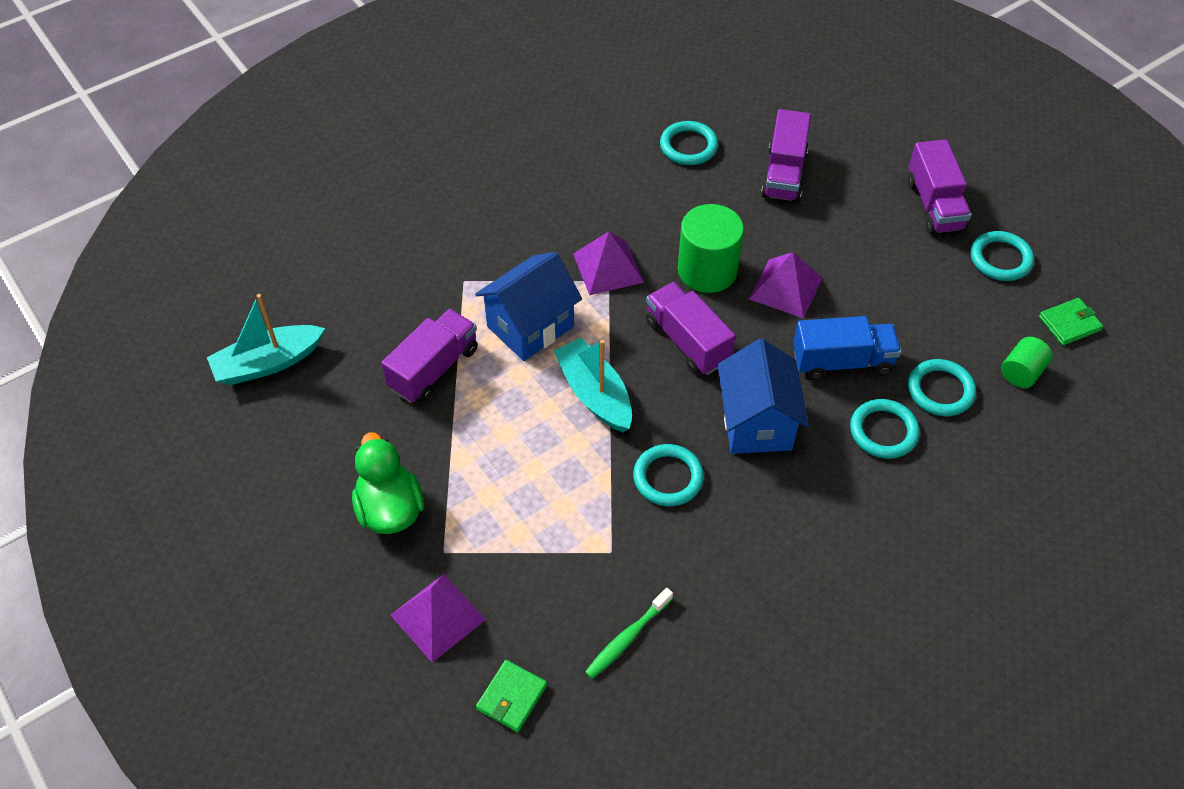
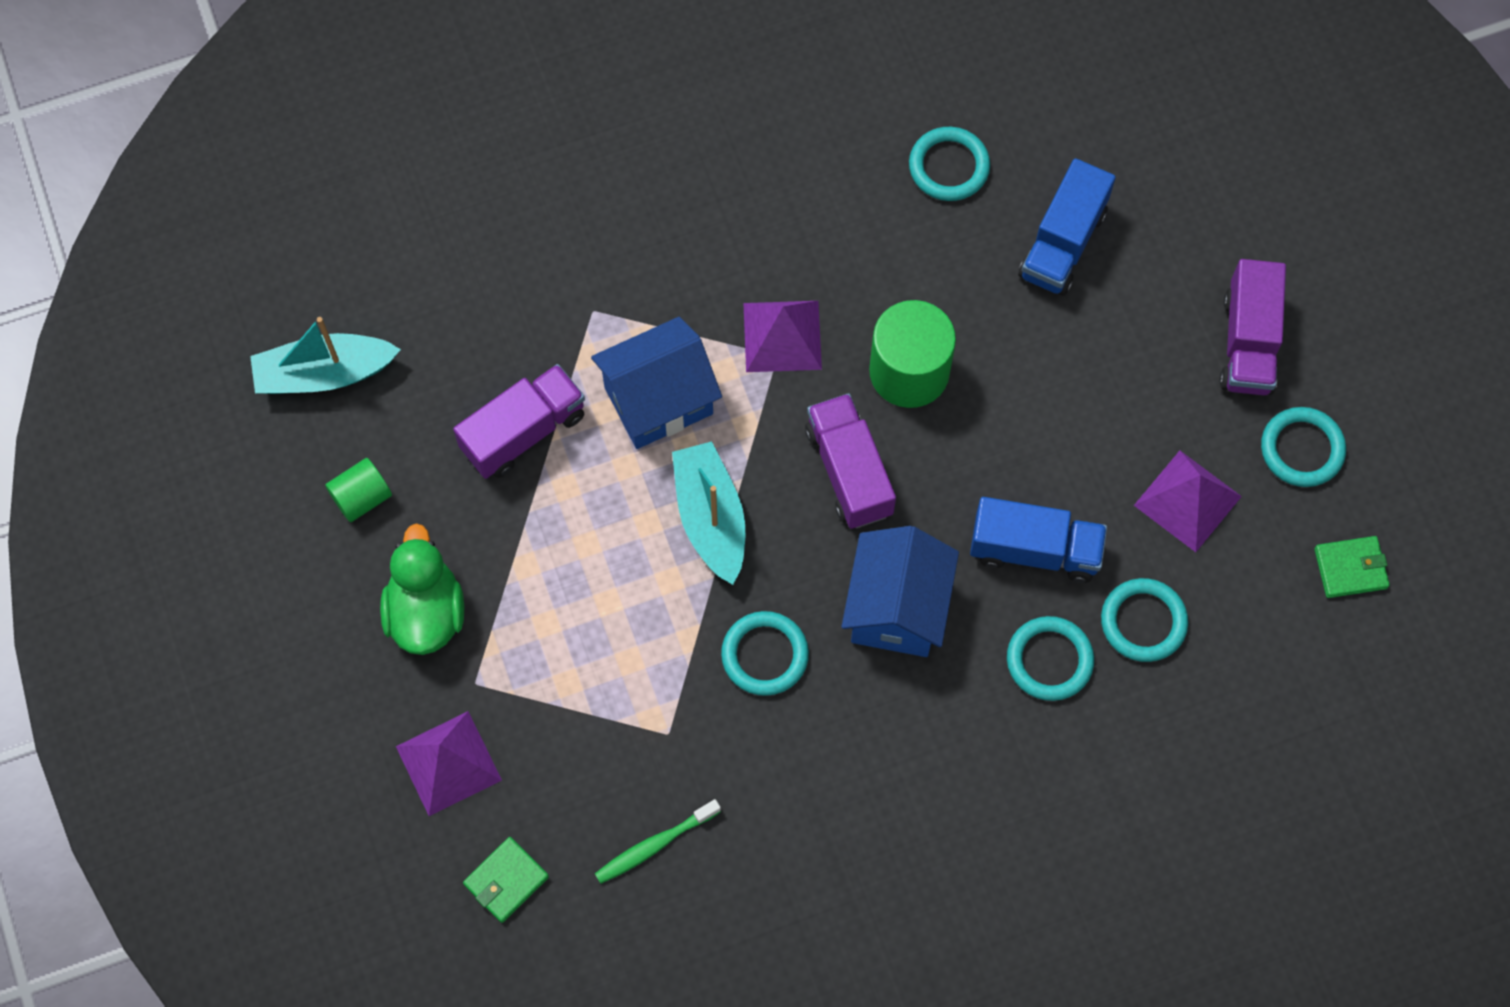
camera: 15 degrees right, 15 degrees up
purple pyramid [749,252,822,318] -> purple pyramid moved to [1134,451,1242,552]
purple truck [761,109,811,203] -> blue truck [1018,158,1116,296]
green cylinder [1001,337,1053,388] -> green cylinder moved to [325,458,392,522]

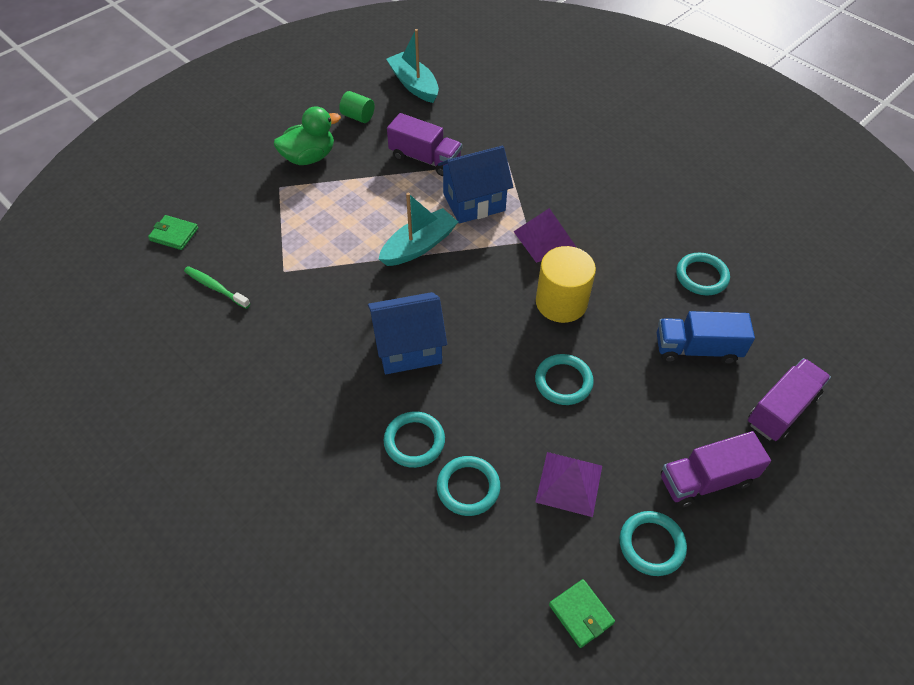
camera: 65 degrees right, 15 degrees down
purple pyramid [396,711,502,816] -> none
blue house [591,317,722,449] -> blue house turned 60 degrees counterclockwise [438,146,513,224]
turquoise ring [721,611,809,696] -> turquoise ring moved to [535,354,594,405]
purple truck [805,393,896,529] -> purple truck moved to [748,358,831,441]
green cylinder [869,300,956,408] -> yellow cylinder [536,246,596,323]
blue truck [970,497,1107,583] -> none

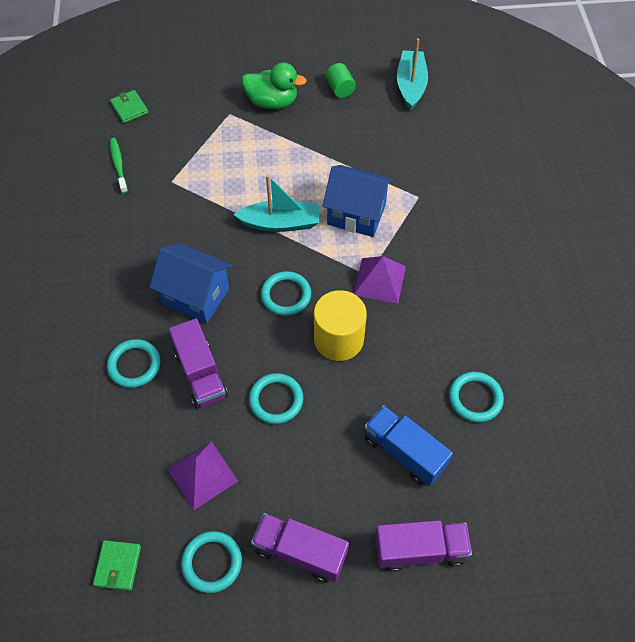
camera: 40 degrees right, 5 degrees up
purple truck [387,113,462,176] -> purple truck moved to [169,318,228,409]
turquoise ring [437,456,500,516] -> turquoise ring moved to [261,271,311,316]

